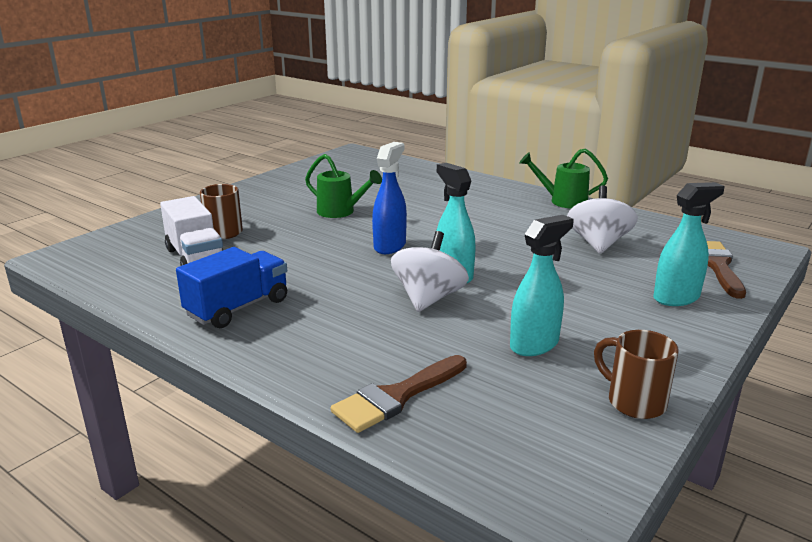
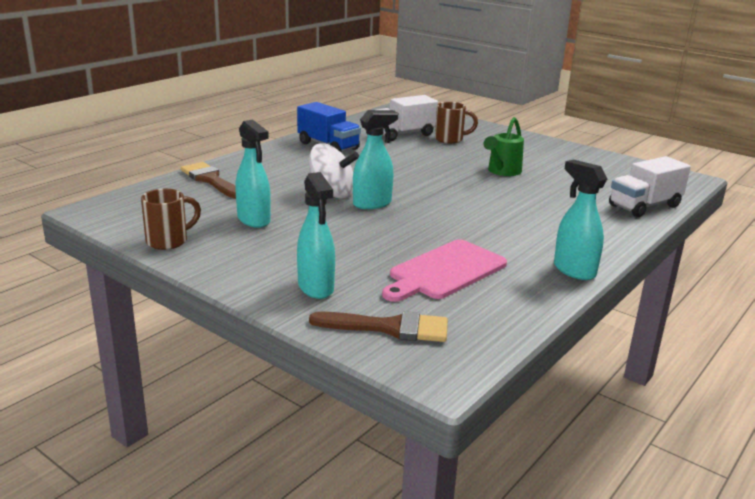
camera: 90 degrees right, 0 degrees up
blue spray bottle [372,142,407,254] -> none
green watering can [519,148,608,209] -> turquoise spray bottle [554,160,607,280]
white spinning top [567,186,638,254] -> pink cutting board [382,239,507,302]
none -> white truck [609,156,691,217]

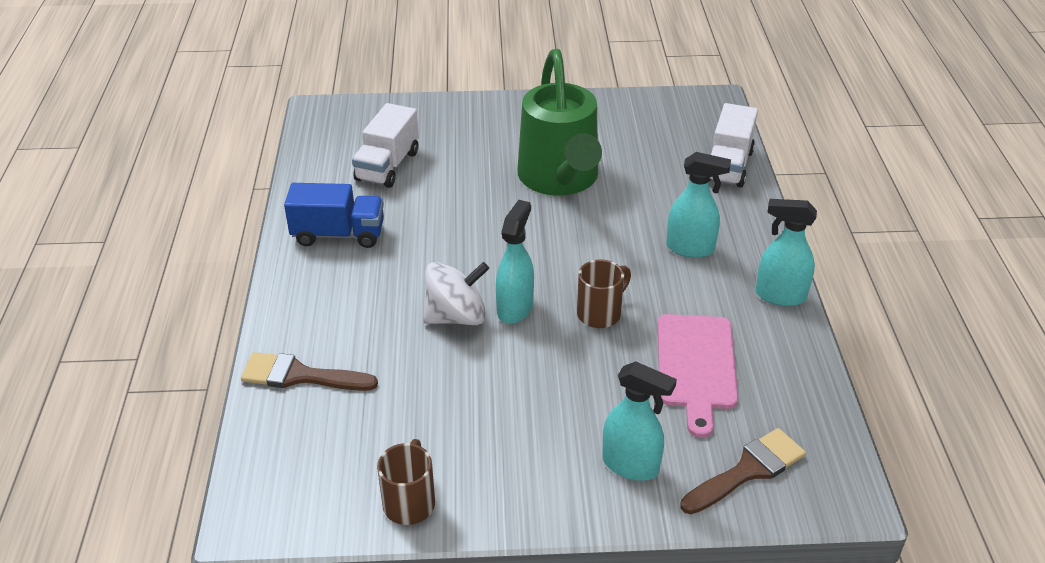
camera: 40 degrees left, 15 degrees up
turquoise spray bottle [235,120,271,228] -> turquoise spray bottle moved to [666,152,731,258]
brown mug [435,102,478,144] -> brown mug moved to [577,260,631,328]
green watering can [483,117,524,176] -> green watering can [517,49,602,196], size x1.98

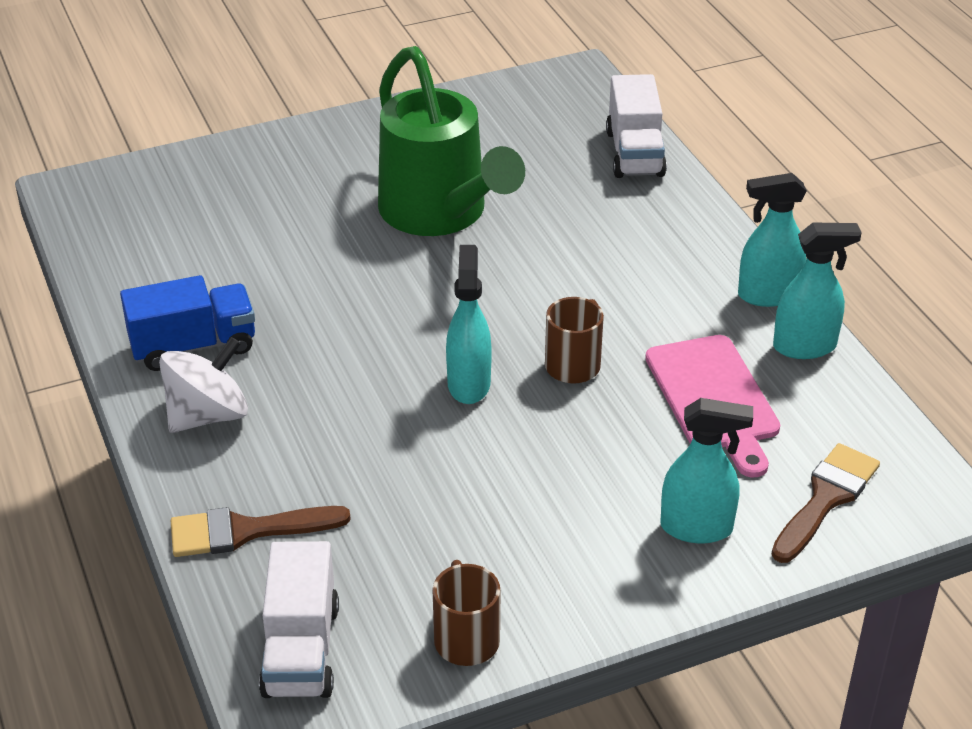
camera: 20 degrees left, 0 degrees up
white truck [352,103,419,188] -> white truck moved to [259,541,339,698]
white spinning top [423,262,489,325] -> white spinning top moved to [159,337,248,433]
turquoise spray bottle [666,152,731,258] -> turquoise spray bottle moved to [773,223,862,359]

